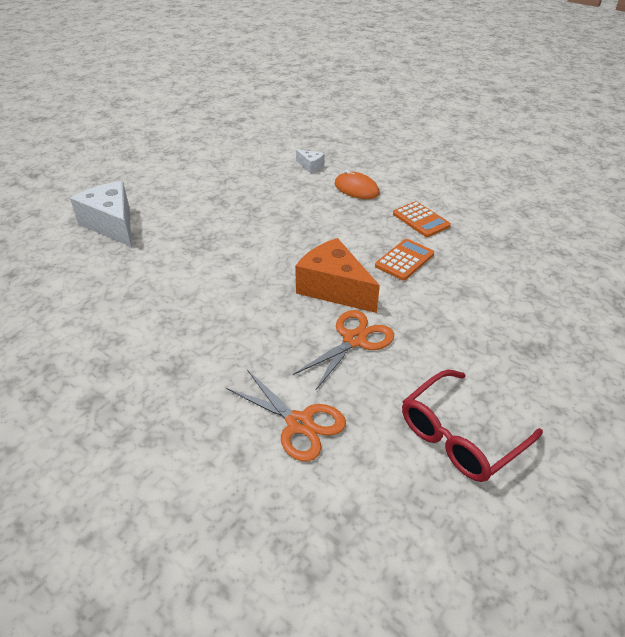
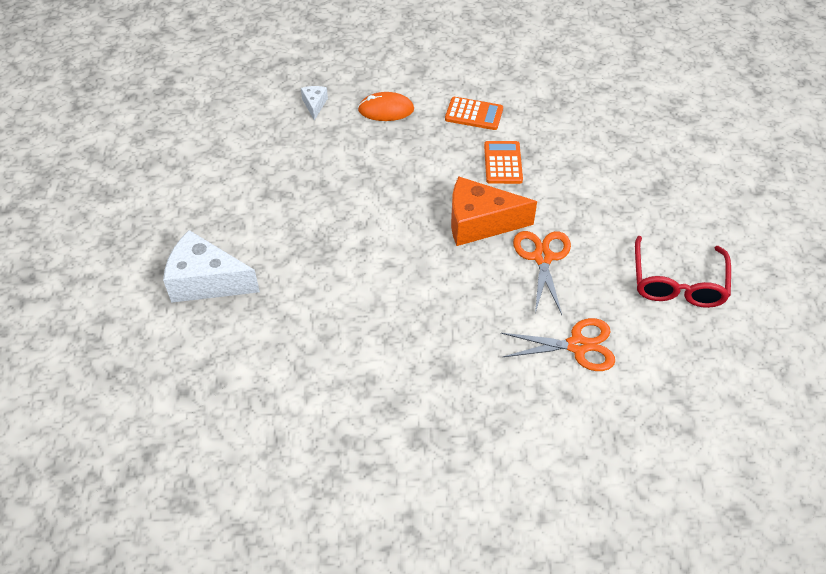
camera: 40 degrees left, 10 degrees up
white cheese [296,149,325,173] -> white cheese turned 90 degrees counterclockwise [301,86,328,120]

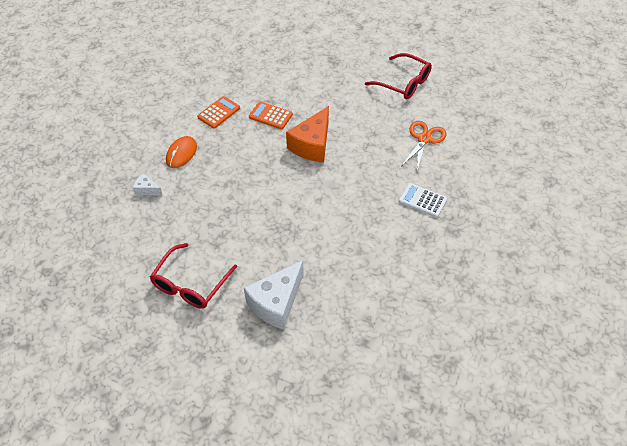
camera: 65 degrees left, 0 degrees up
orange scissors [513,231,571,315] -> none
none -> red glasses [150,243,237,309]
none -> white calculator [399,183,447,218]

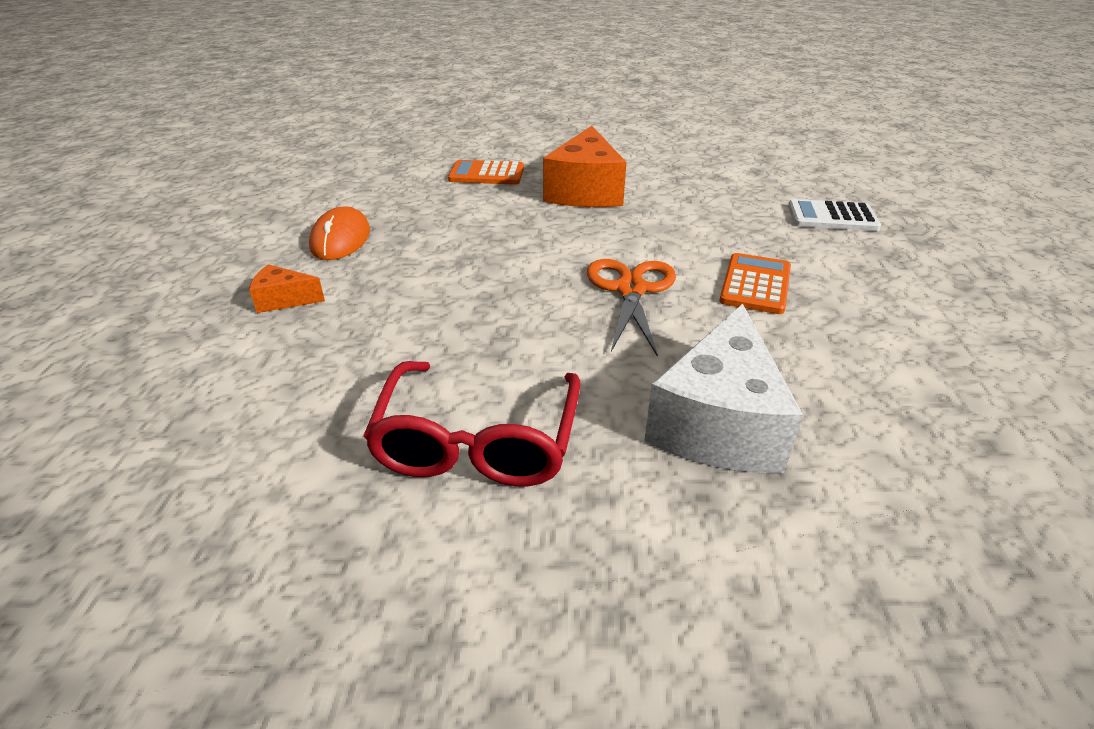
camera: 20 degrees left, 15 degrees down
white cheese [133,173,162,195] -> orange cheese [249,264,325,313]
orange calculator [197,96,240,128] -> orange calculator moved to [719,253,791,314]
red glasses [365,53,432,99] -> none
orange scissors [401,121,446,171] -> orange scissors moved to [587,259,676,357]

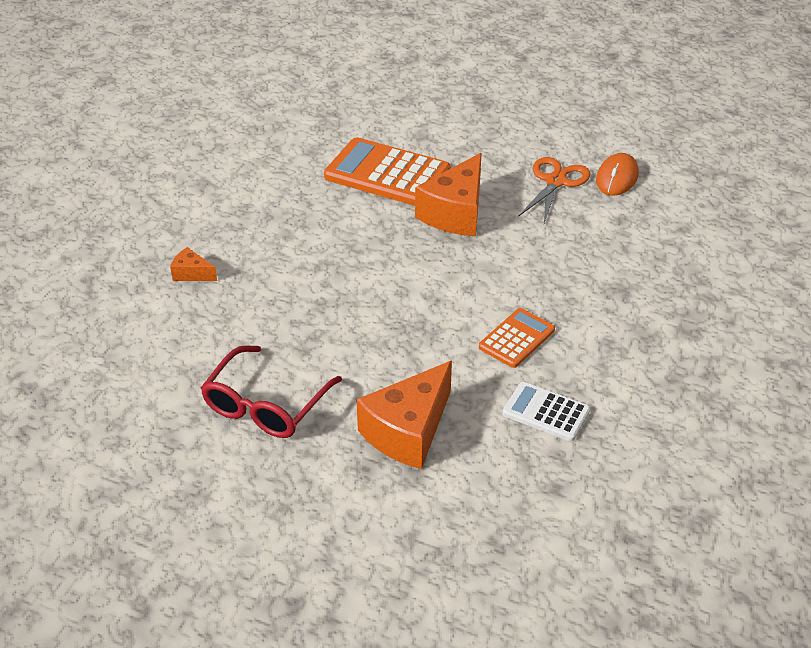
camera: 20 degrees right, 5 degrees up
orange mouse [309,206,370,260] -> orange mouse moved to [596,153,639,196]
orange calculator [448,160,524,185] -> orange calculator [324,137,450,206], size x1.80
orange scissors [587,259,676,357] -> orange scissors moved to [518,157,590,223]
white cheese [644,304,803,473] -> orange cheese [356,361,452,469]
white calculator [788,199,881,231] -> white calculator moved to [502,382,590,441]

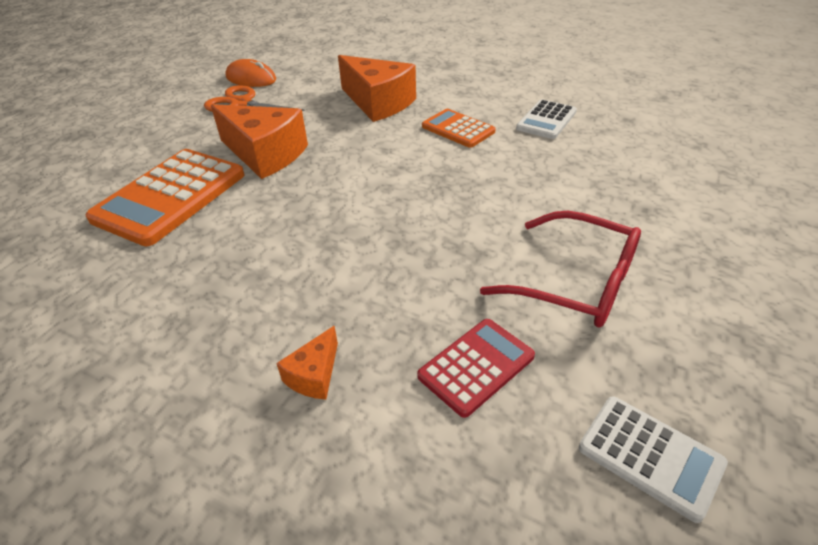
camera: 85 degrees left, 0 degrees up
orange cheese [356,361,452,469] -> orange cheese moved to [338,55,416,122]
none -> red calculator [417,319,535,418]
none -> white calculator [579,396,728,523]

